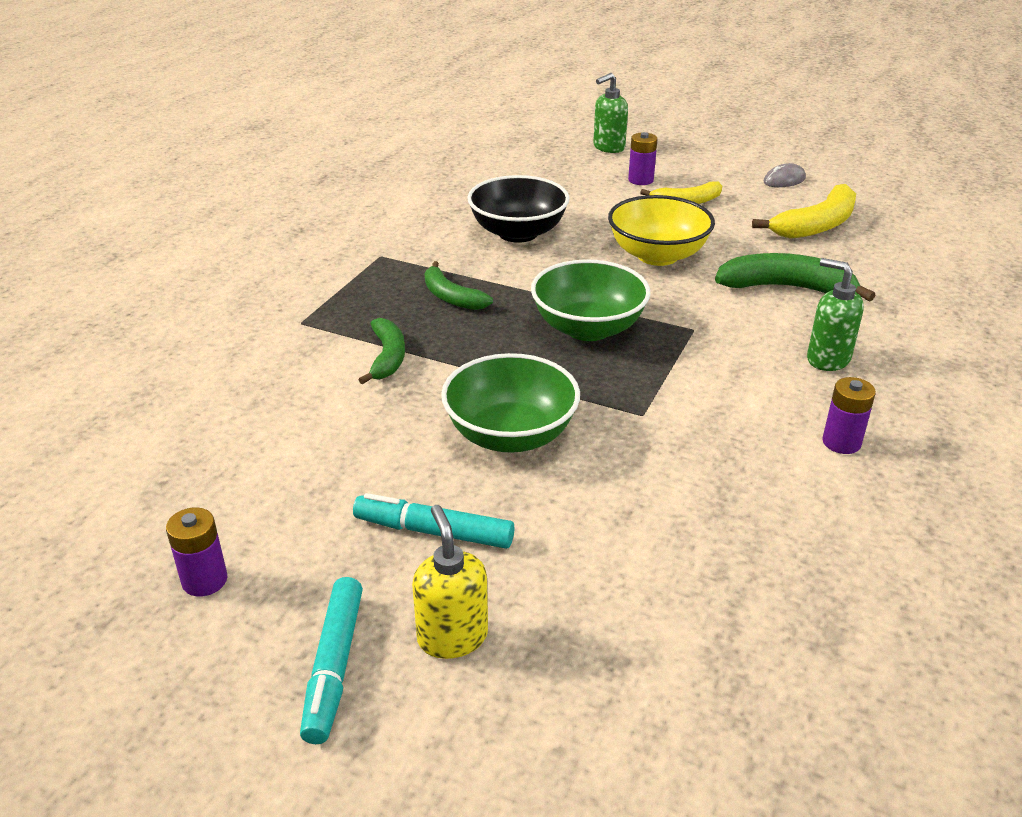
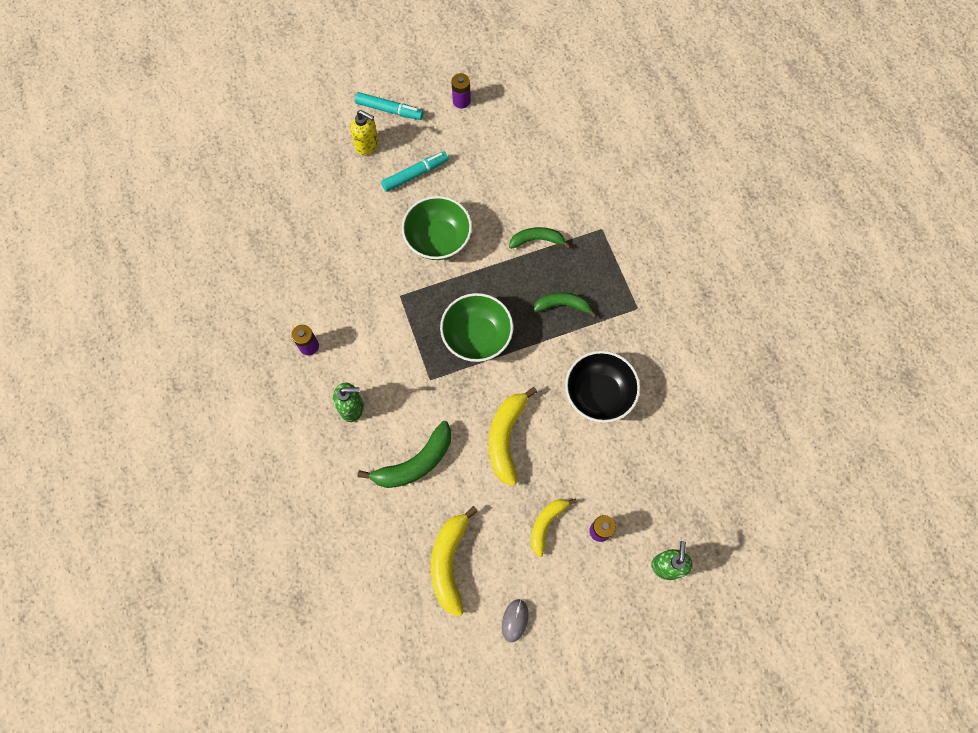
camera: 135 degrees right, 35 degrees up
turquoise marker [300,577,363,744] -> turquoise marker turned 150 degrees clockwise [355,92,424,120]
green banana [358,318,405,385] -> green banana turned 135 degrees clockwise [509,227,571,249]
yellow bowl [608,195,715,266] -> yellow banana [489,387,537,486]

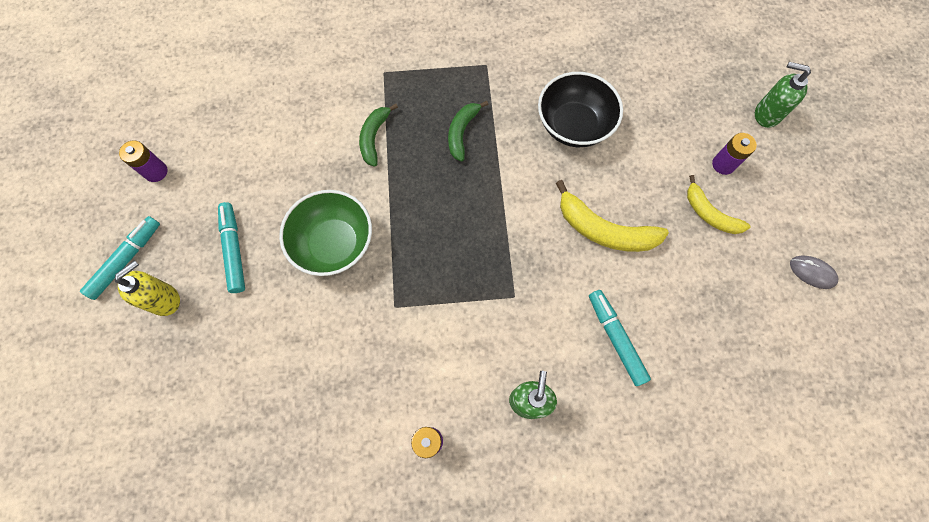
camera: 75 degrees left, 0 degrees up
green banana [357,421,451,488] -> turquoise marker [589,290,651,386]
yellow banana [431,506,478,617] -> none
green bowl [440,293,513,362] -> none

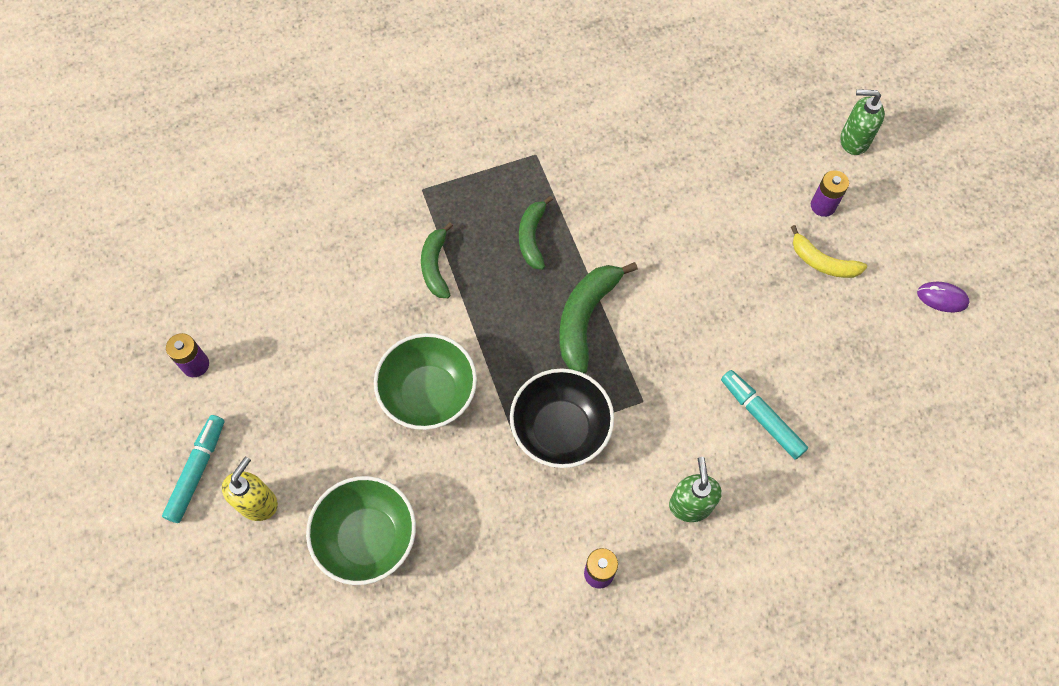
camera: 15 degrees left, 5 degrees down
turquoise marker [218,202,245,293] -> none
black bowl [538,72,623,147] -> black bowl moved to [510,368,614,468]
yellow banana [556,180,669,252] -> none
grey mouse [790,255,838,289] -> purple mouse [917,282,970,312]
none -> green bowl [306,476,416,585]
none -> green banana [559,262,638,374]

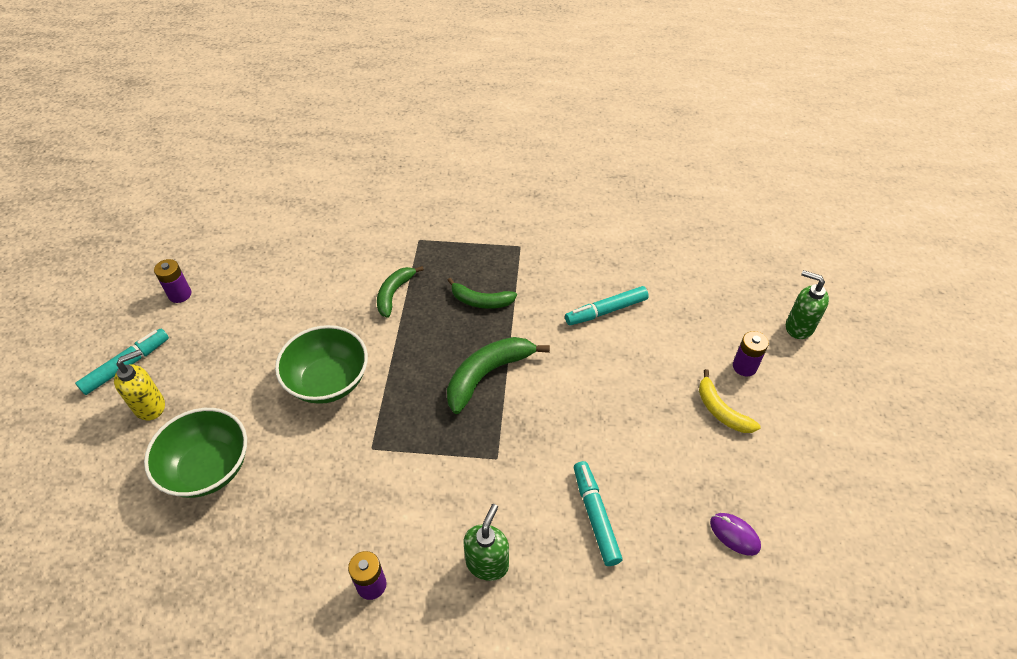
camera: 25 degrees right, 15 degrees down
black bowl [510,368,614,468] -> none
green banana [519,196,553,270] -> green banana turned 105 degrees counterclockwise [447,278,517,309]
purple mouse [917,282,970,312] -> purple mouse moved to [710,513,761,556]
none -> turquoise marker [565,286,649,325]

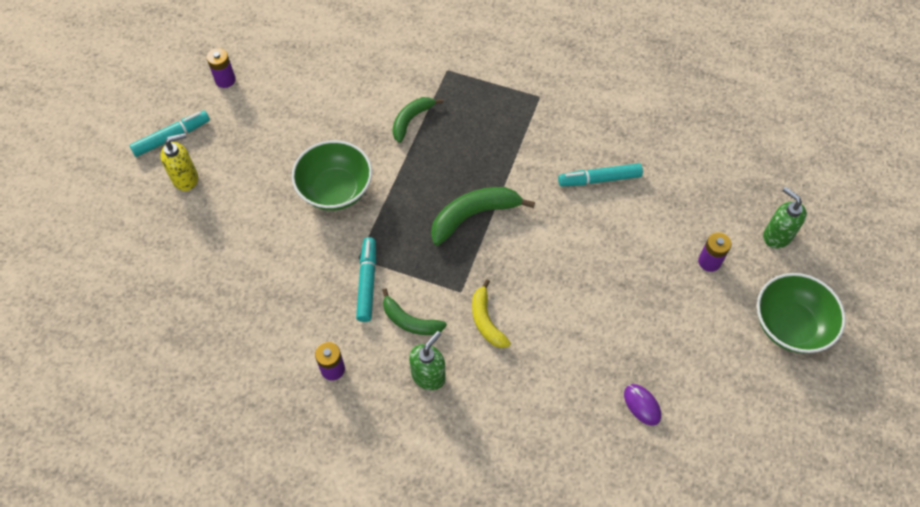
camera: 15 degrees right, 10 degrees up
green bowl [144,408,247,498] -> green bowl moved to [757,273,846,353]
green banana [447,278,517,309] -> green banana moved to [382,288,447,335]
turquoise marker [574,461,622,566] -> turquoise marker moved to [356,237,376,322]
yellow banana [699,369,761,433] -> yellow banana moved to [472,279,511,348]

